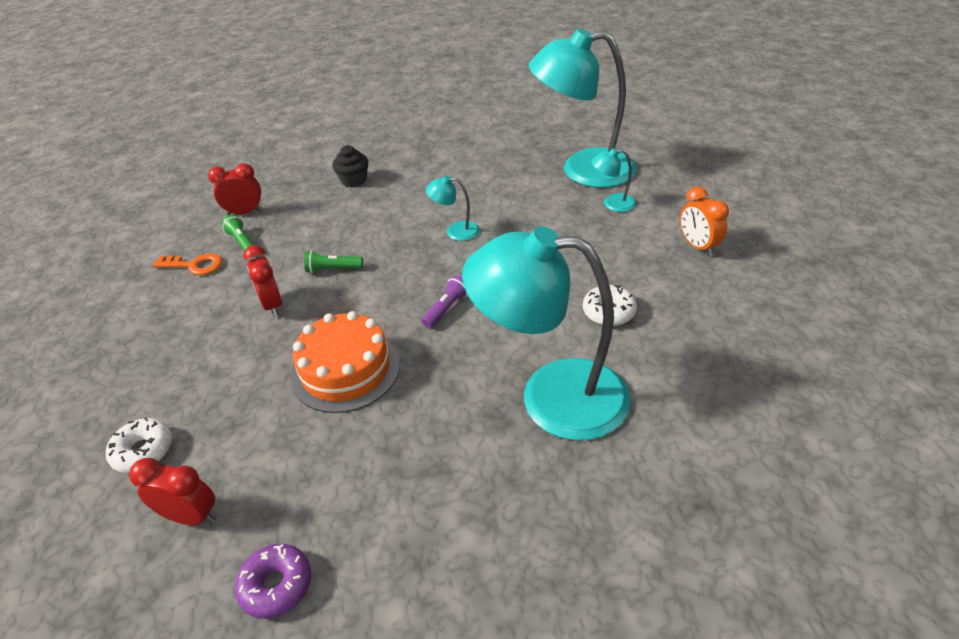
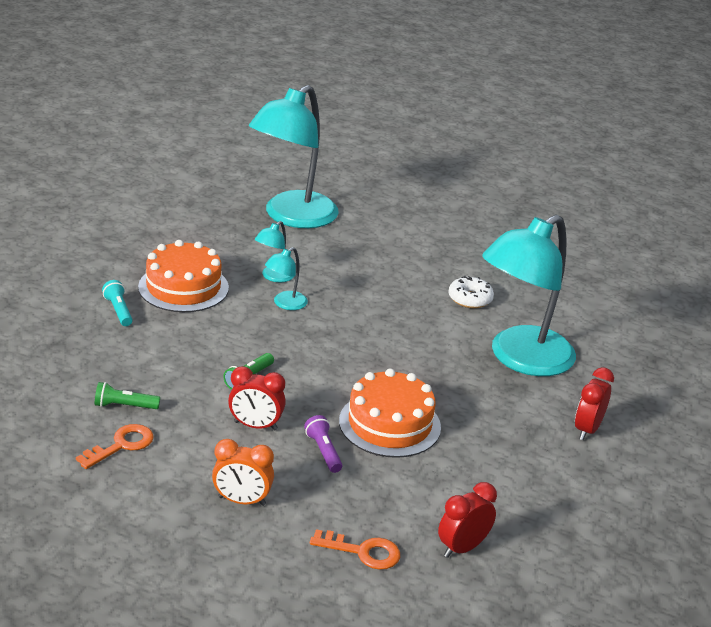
camera: 60 degrees left, 10 degrees down
white donut [106,417,172,473] -> orange key [310,529,400,570]
red clock [208,163,262,215] -> red clock moved to [575,367,614,440]
purple donut [235,544,311,619] -> none
black cupcake [332,145,368,188] -> turquoise flashlight [102,280,133,326]
purple flashlight [422,275,467,328] -> purple flashlight moved to [304,415,342,473]
turquoise lamp [591,148,636,212] -> turquoise lamp moved to [255,221,294,282]
orange clock [680,187,729,256] -> orange clock moved to [212,439,274,506]
none -> orange cake [138,240,229,312]

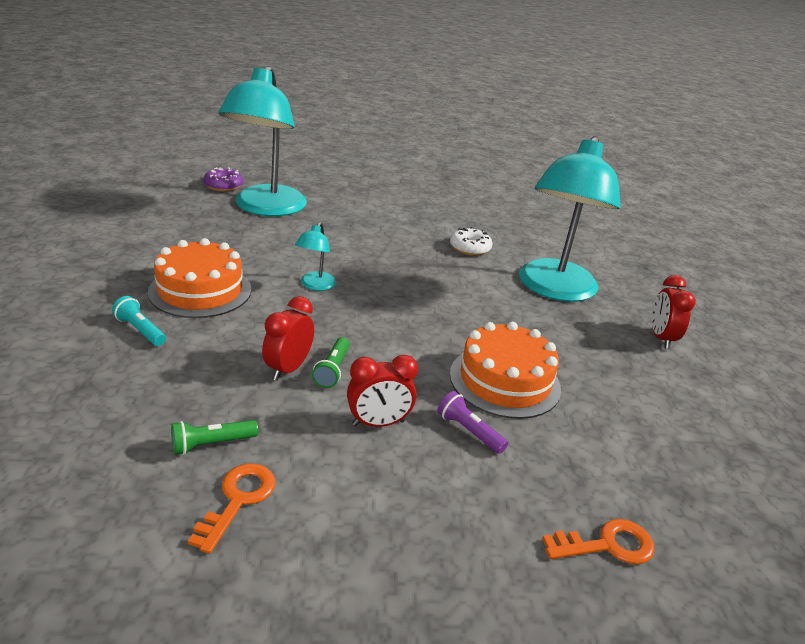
camera: 25 degrees left, 0 degrees up
orange clock [212,439,274,506] -> none
turquoise lamp [255,221,294,282] -> none
red clock [438,482,497,558] -> red clock moved to [262,296,314,381]
none -> purple donut [203,168,244,192]

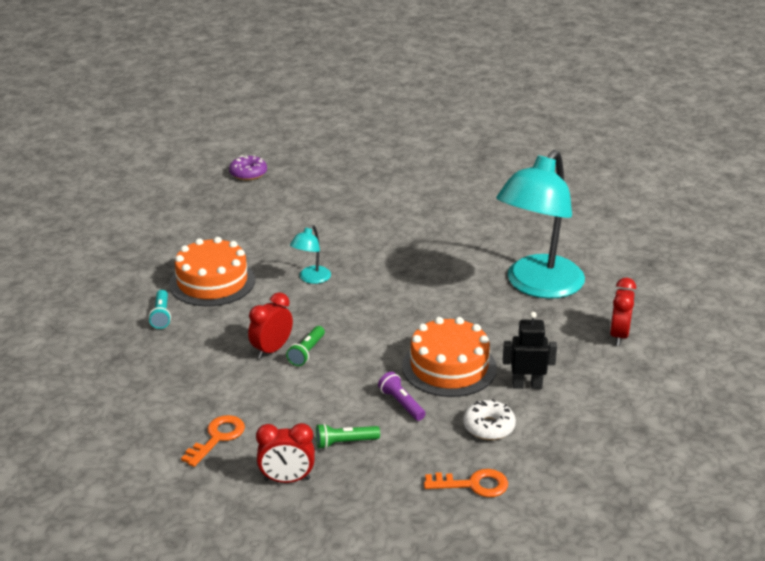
camera: 15 degrees right, 0 degrees up
turquoise flashlight [112,296,166,346] -> turquoise flashlight turned 150 degrees counterclockwise [149,290,171,329]
green flashlight [171,420,258,455] -> green flashlight moved to [316,424,380,449]
turquoise lamp [218,66,307,216] -> none
red clock [347,355,418,427] -> red clock moved to [256,423,315,483]
white donut [450,227,493,256] -> white donut moved to [463,399,516,440]
none -> black robot [503,312,557,389]

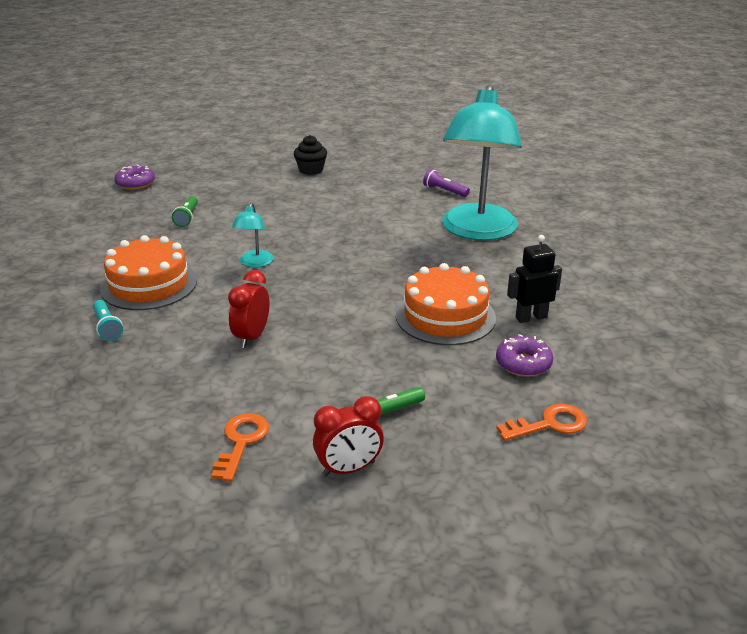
camera: 20 degrees left, 0 degrees up
green flashlight [286,326,325,366] -> green flashlight moved to [172,196,198,227]
purple flashlight [378,372,426,421] -> purple flashlight moved to [423,169,470,197]
white donut [463,399,516,440] -> purple donut [496,334,553,377]
red clock [610,278,636,346] -> none
none -> black cupcake [294,135,327,175]

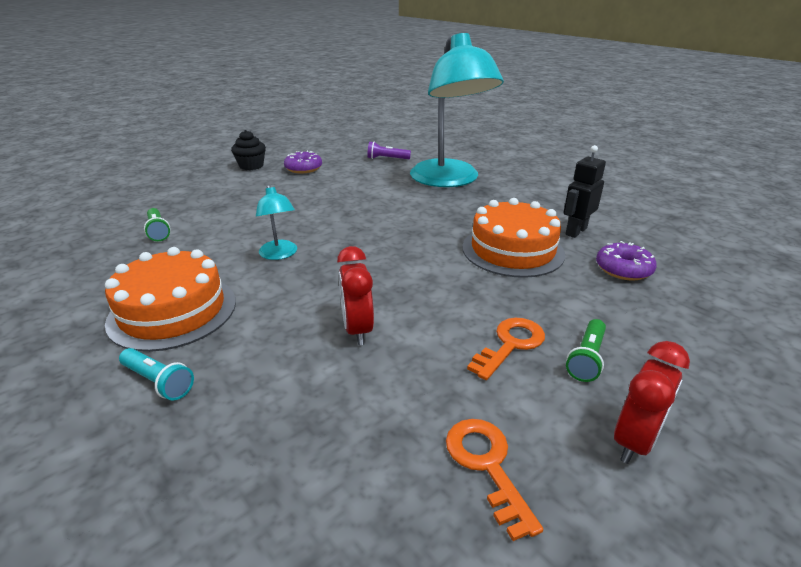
camera: 30 degrees left, 0 degrees up
purple donut [114,165,155,190] -> purple donut moved to [284,151,322,174]
orange key [496,404,587,441] -> orange key moved to [467,318,545,380]

